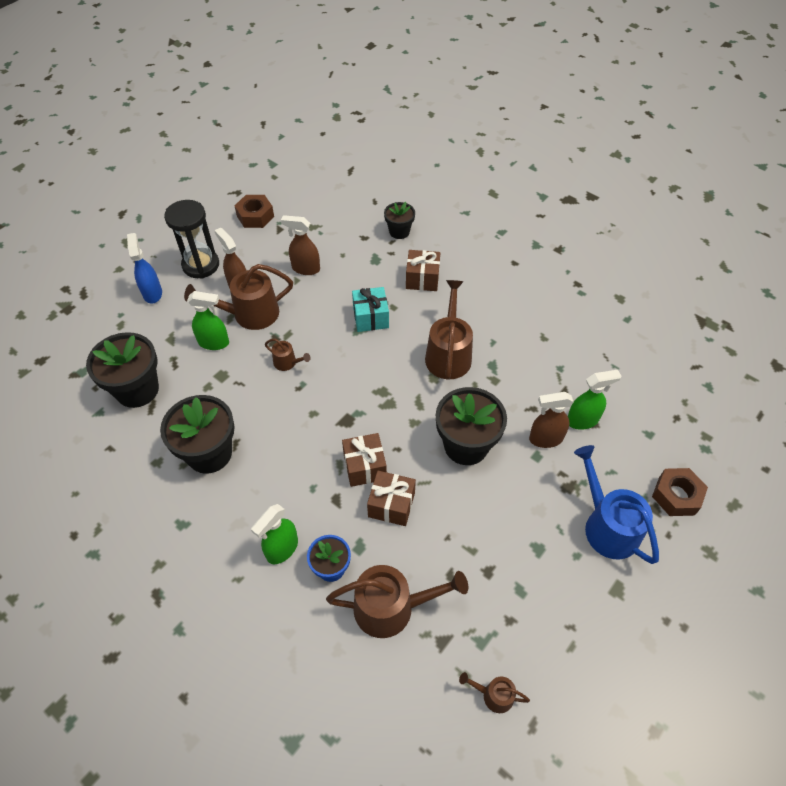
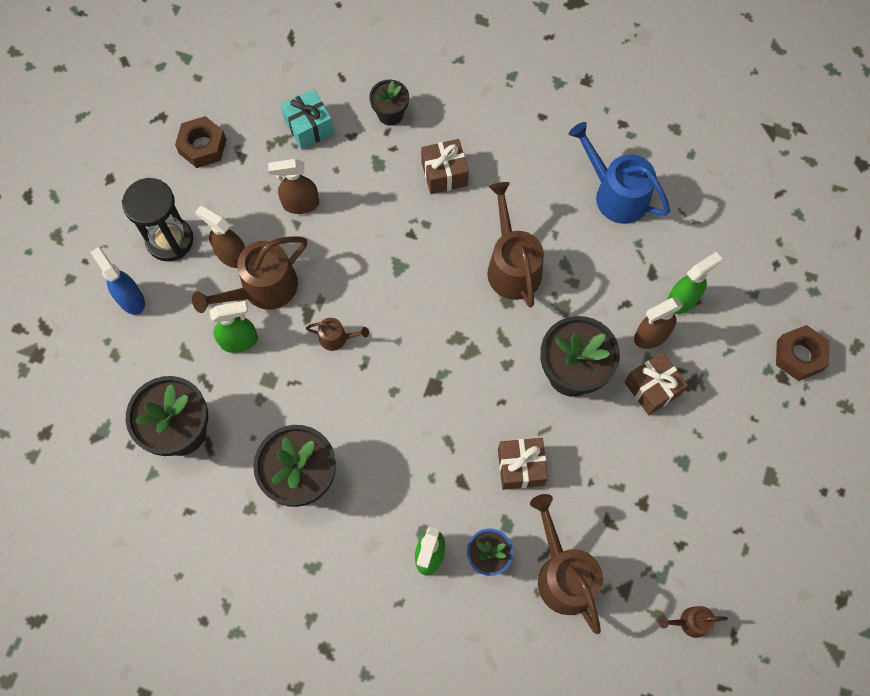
camera: 20 degrees left, 15 degrees up
brown watering can [326,565,468,638] -> brown watering can turned 90 degrees counterclockwise [530,494,603,634]
brown gift [342,433,387,487] -> brown gift moved to [624,352,688,415]
turquoise gift [352,287,389,332] -> turquoise gift moved to [281,89,334,149]
blue watering can [574,445,659,564] -> blue watering can moved to [569,122,670,224]

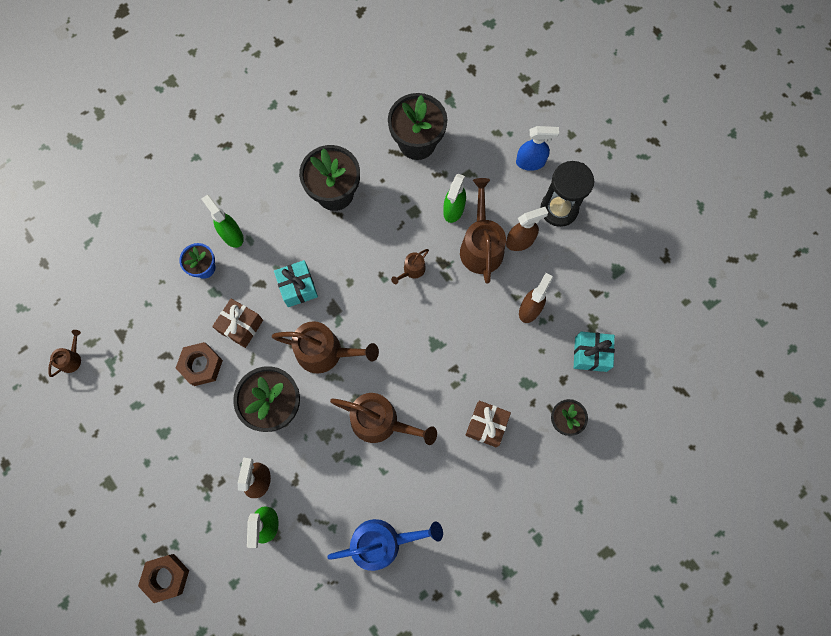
camera: 125 degrees right, 5 degrees up
brown nut [175,116,227,168] -> brown nut moved to [176,342,223,386]
brown watering can [530,494,603,634] -> brown watering can moved to [272,321,379,373]
brown gift [624,352,688,415] -> none
none -> turquoise gift [274,260,318,307]

